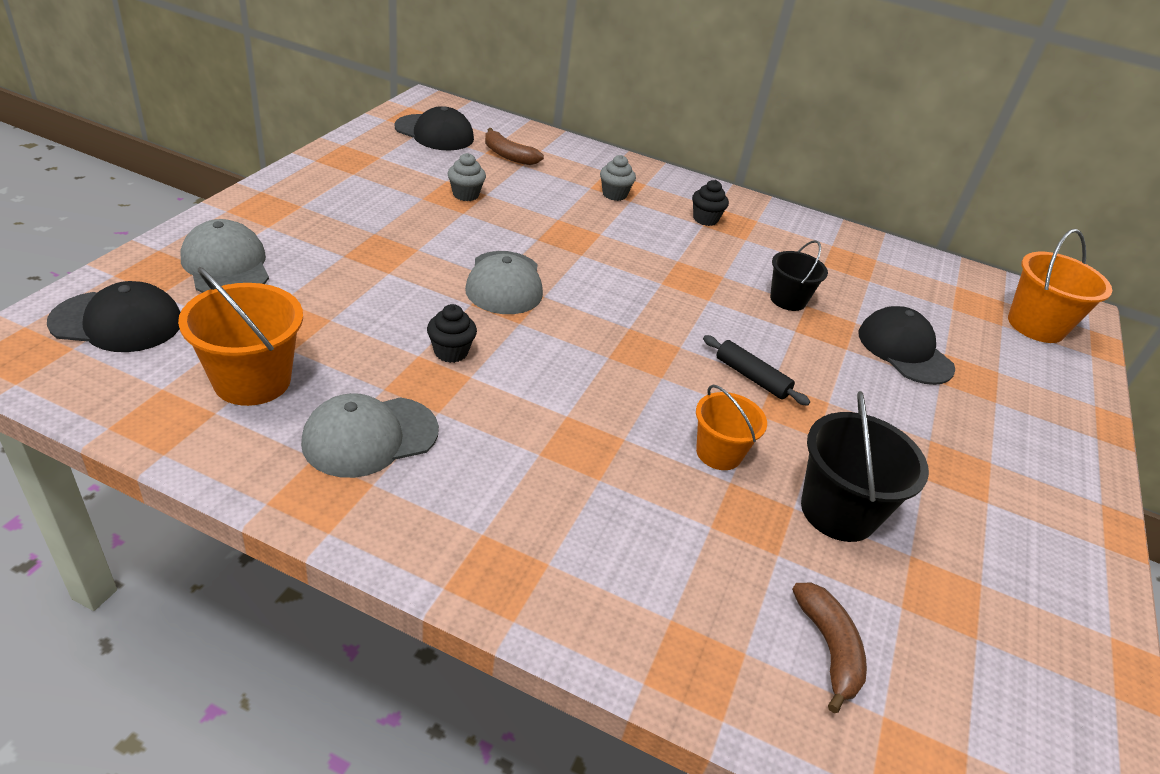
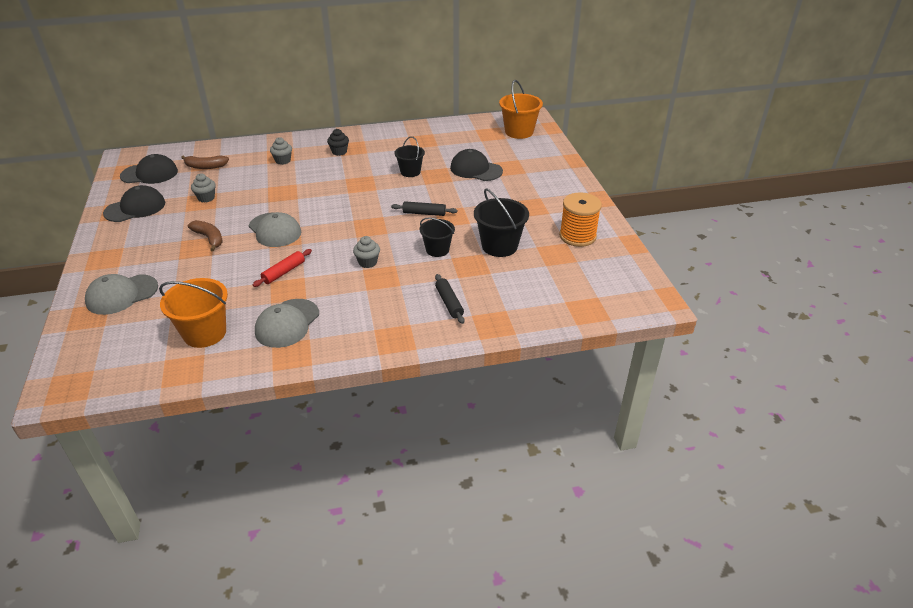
camera: 30 degrees left, 0 degrees up
black cap [47,281,181,352] -> black cap moved to [103,185,165,222]
grey cap [181,219,269,293] -> grey cap turned 60 degrees counterclockwise [85,274,158,315]
black cupcake [427,304,477,363] -> red rolling pin [253,249,312,287]
orange bucket [696,385,767,470] -> black bucket [419,218,455,257]
brown banana [792,583,867,713] -> brown banana moved to [188,220,223,252]
none -> grey cupcake [353,236,380,268]
none -> black rolling pin [435,274,465,324]
none -> orange spool [559,193,602,247]

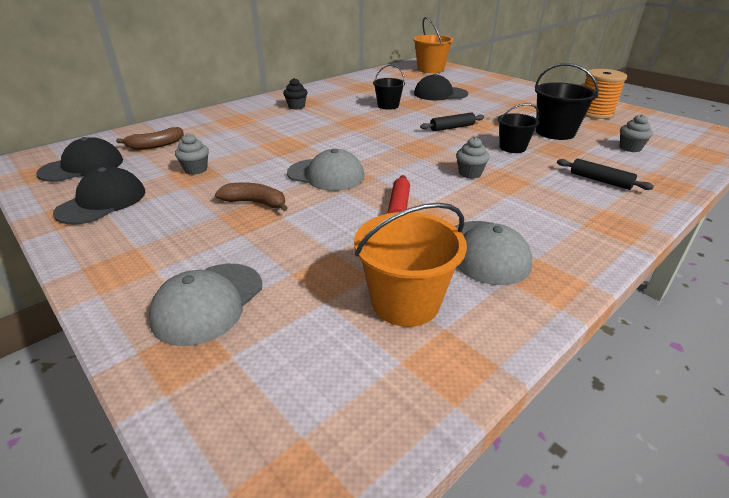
camera: 30 degrees left, 5 degrees down
grey cupcake [270,137,292,165] -> grey cupcake moved to [620,114,653,152]

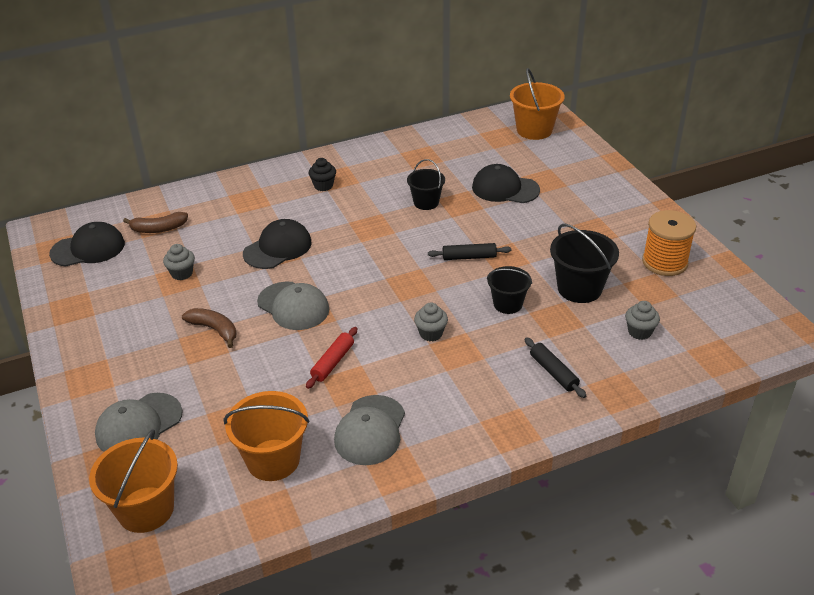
camera: 20 degrees right, 5 degrees up
black cap [53,167,145,224] -> black cap moved to [243,219,312,269]
none -> orange bucket [89,429,178,533]

